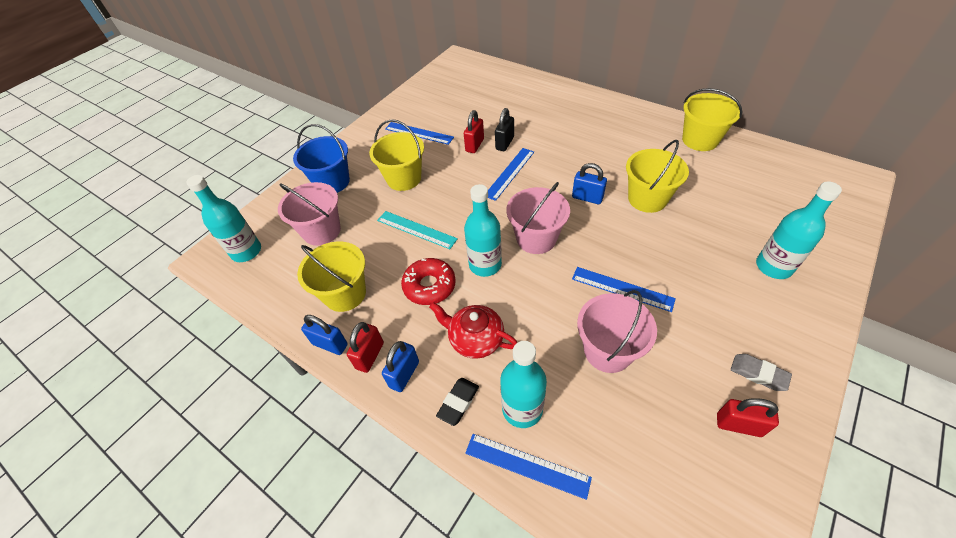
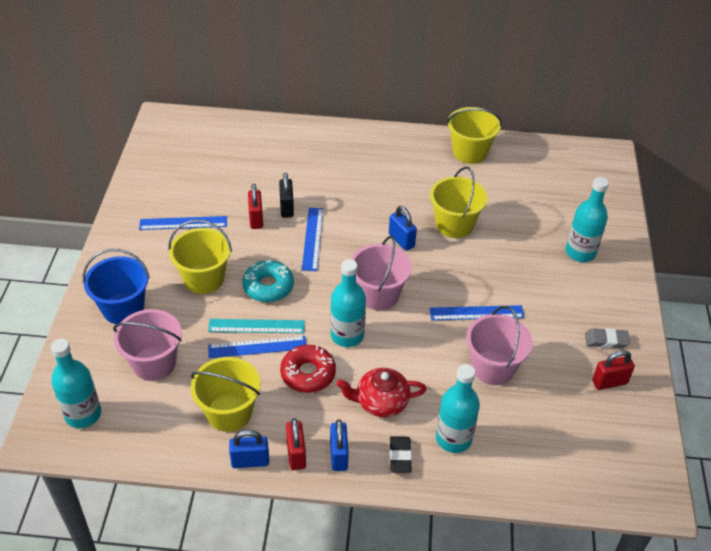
camera: 35 degrees left, 5 degrees down
blue ruler [465,434,592,500] -> blue ruler moved to [208,336,306,358]
blue padlock [572,163,607,204] -> blue padlock turned 60 degrees clockwise [389,206,417,251]
none -> turquoise donut [242,260,294,302]

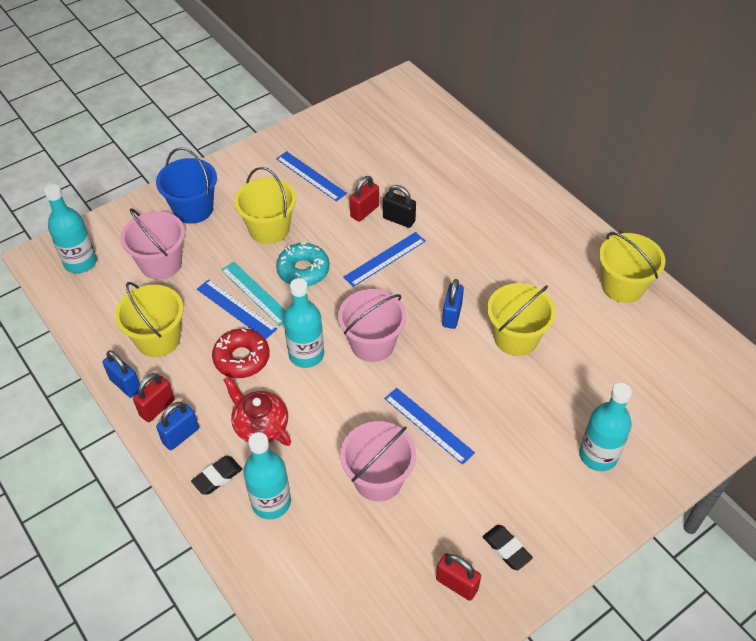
camera: 50 degrees right, 5 degrees up
black padlock [279,173,294,218] -> black padlock turned 75 degrees clockwise [383,185,416,228]
grey eraser [585,328,630,348] -> black eraser [483,525,533,570]

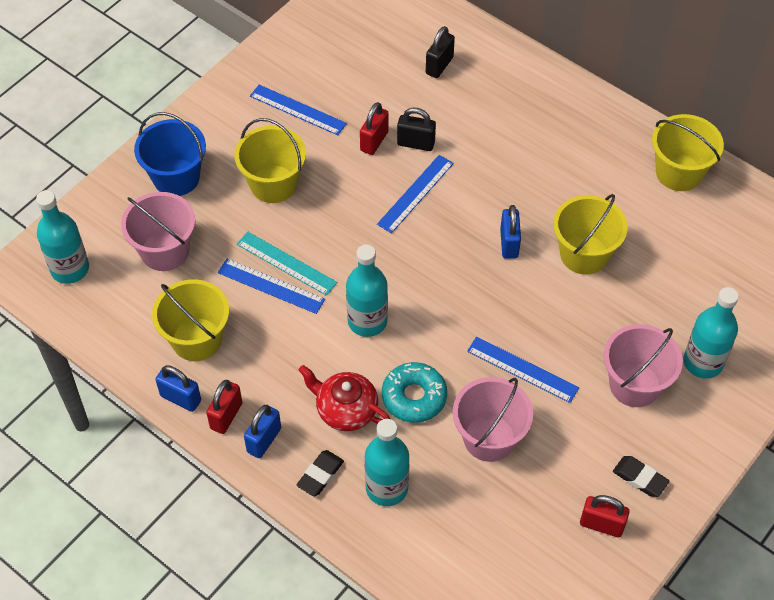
camera: 15 degrees left, 5 degrees up
red donut [212,328,270,378] -> none
turquoise donut [276,243,330,286] -> turquoise donut moved to [382,362,447,423]
pink bucket [338,289,406,362] -> pink bucket moved to [604,324,683,407]
none -> black padlock [426,26,455,78]

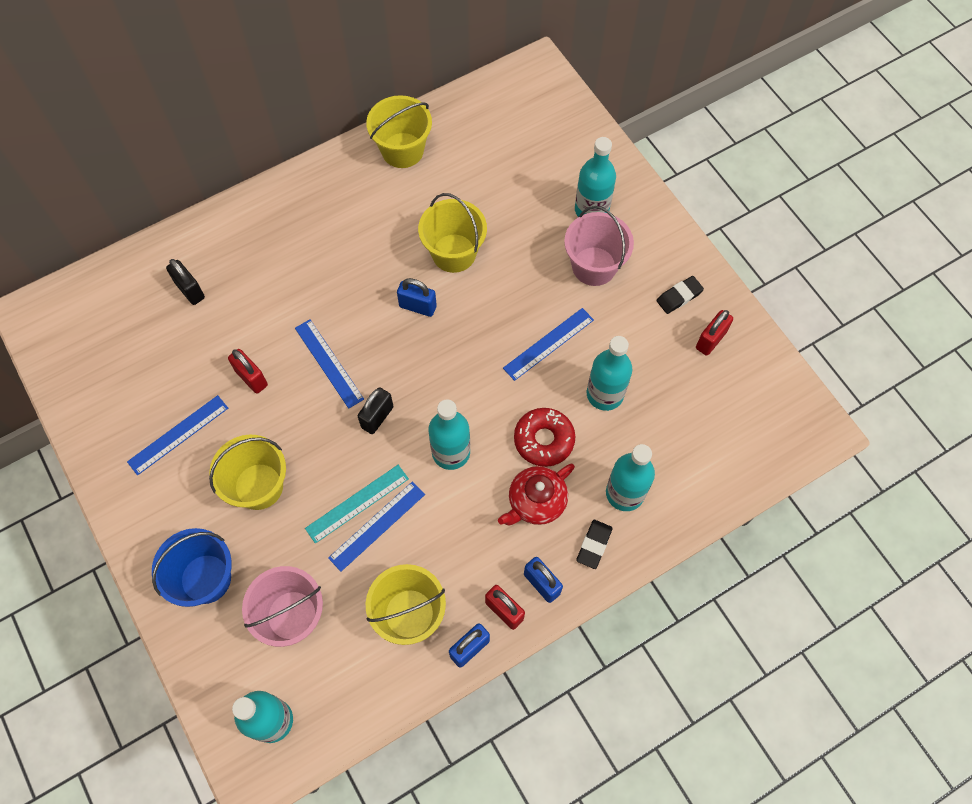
camera: 70 degrees left, 10 degrees up
black eraser [296,450,344,496] -> black eraser turned 60 degrees clockwise [576,520,613,569]
turquoise donut [382,362,447,423] -> red donut [514,408,575,467]
black padlock [397,108,436,151] -> black padlock moved to [358,387,394,434]
pink bucket [453,377,533,462] -> turquoise bottle [587,336,632,411]

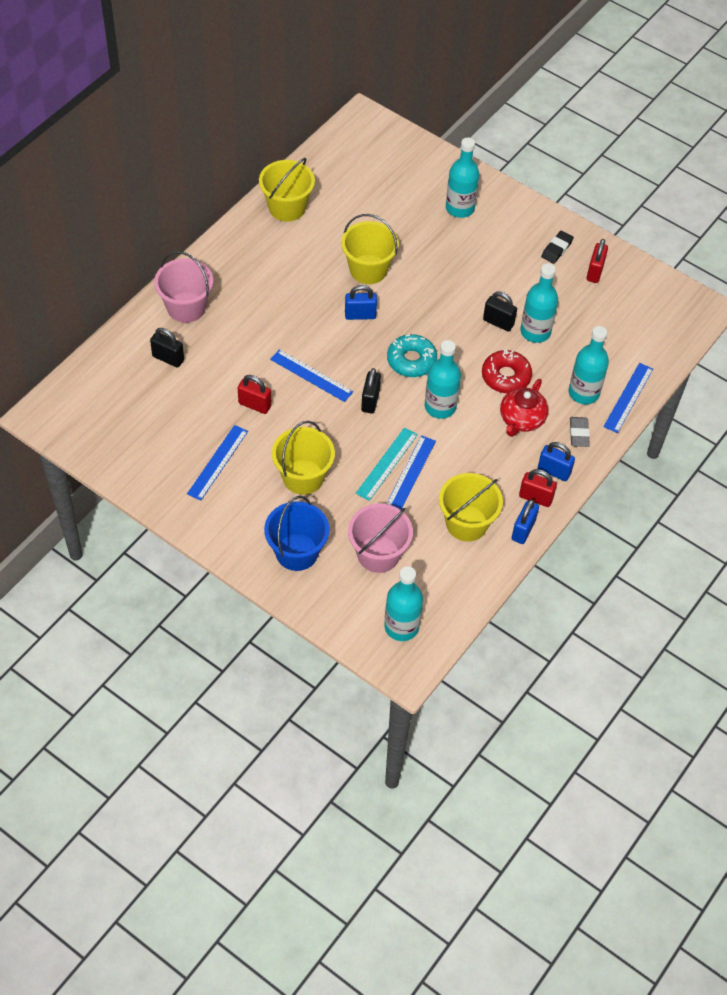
camera: 25 degrees left, 10 degrees down
blue ruler [503,308,594,381] -> blue ruler moved to [603,363,653,433]
pink bucket [564,206,634,286] -> pink bucket moved to [154,251,213,323]
black eraser [576,520,613,569] -> grey eraser [570,417,590,447]
none -> turquoise donut [387,334,437,377]
none -> black padlock [483,291,517,332]

